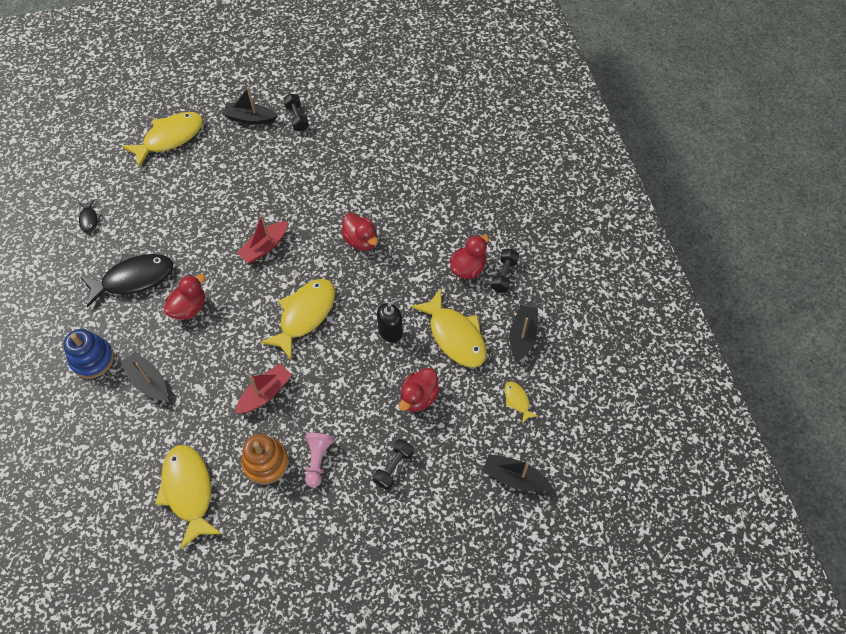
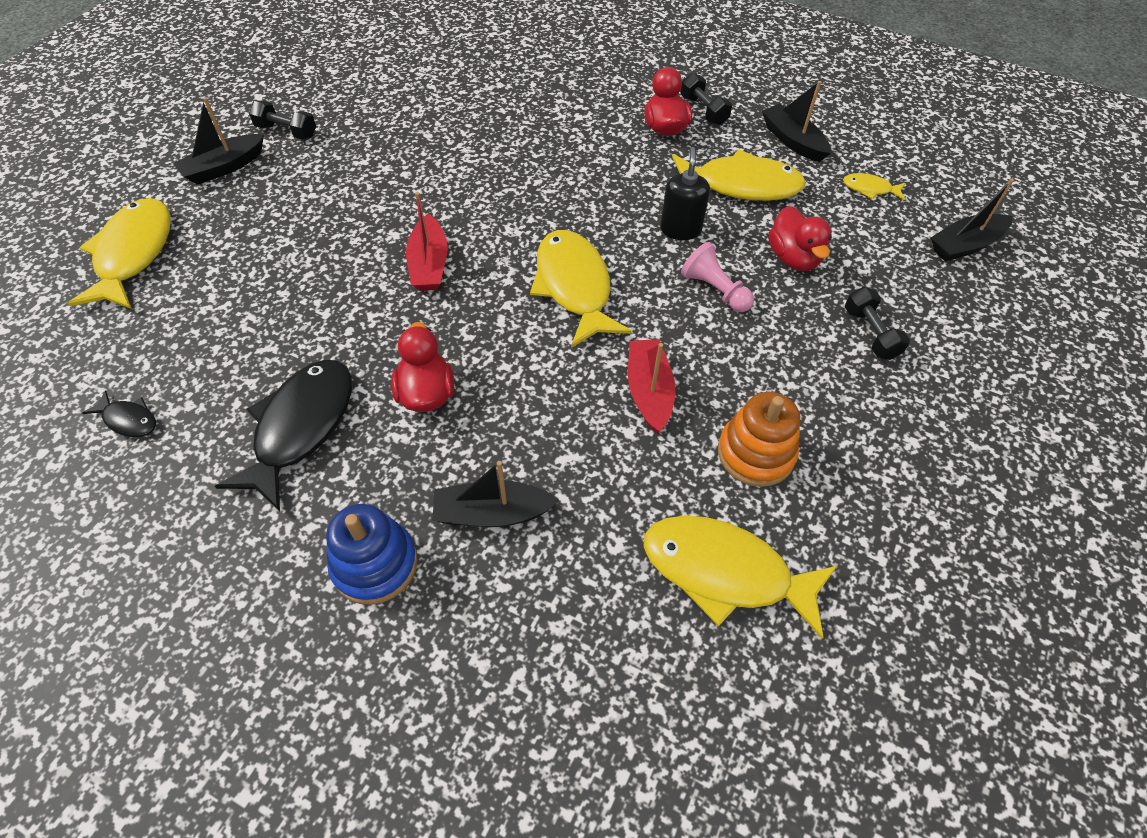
camera: 50 degrees left, 5 degrees down
pink pawn [305,433,334,487] -> pink pawn moved to [681,242,754,312]
red duck [341,213,378,251] -> none

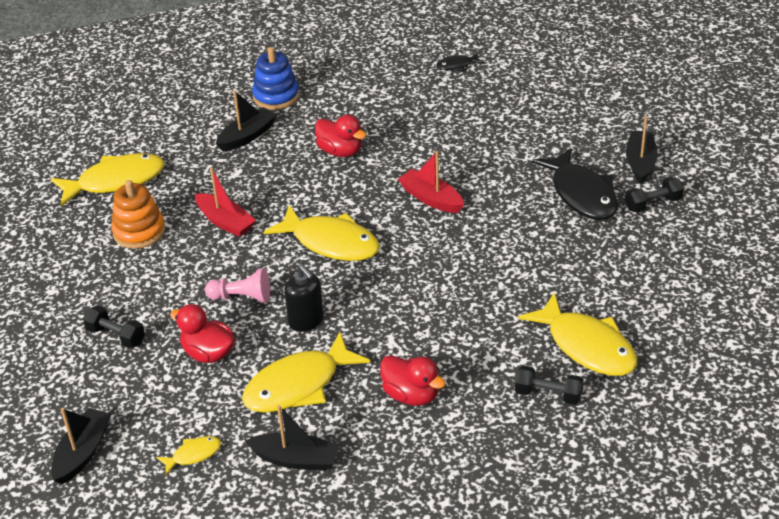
camera: 140 degrees right, 15 degrees down
yellow fish [68,198,171,309] -> yellow fish moved to [518,293,637,376]
black fish [215,360,352,511] -> black fish moved to [532,148,618,220]
black dumbbell [680,73,732,125] -> black dumbbell moved to [515,365,583,405]

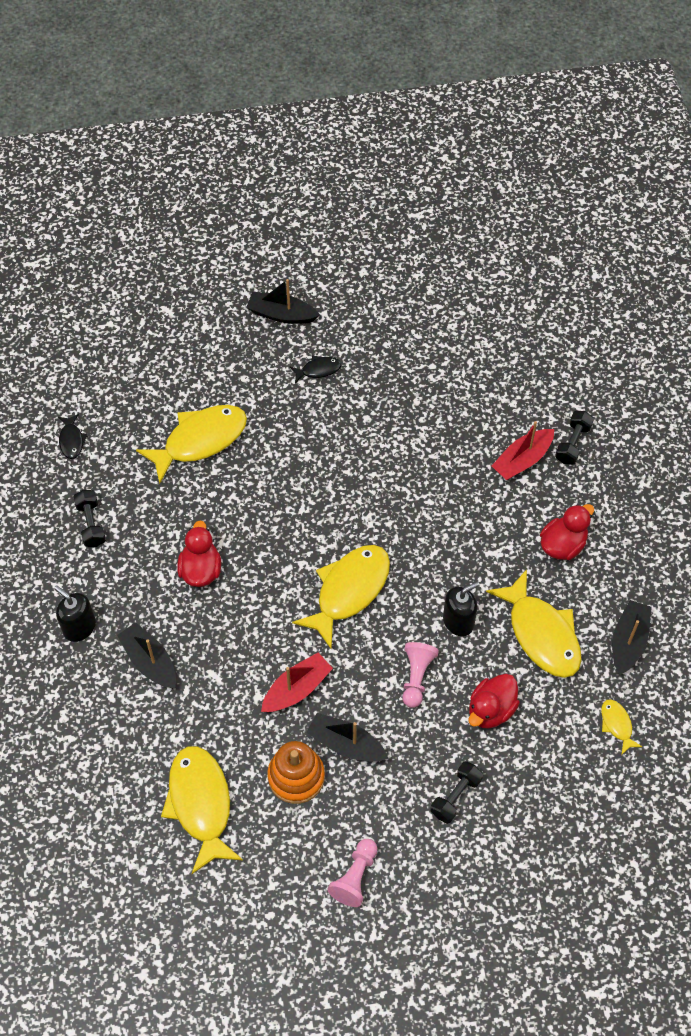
camera: 85 degrees left, 20 degrees up
black boat [51,408,111,484] -> black boat moved to [306,713,388,762]
blue stacking toy [252,47,300,110] -> black soap dispenser [54,586,96,642]
red duck [315,115,366,157] -> red duck turned 45 degrees counterclockwise [177,520,221,587]
red boat [398,151,464,213] -> red boat moved to [492,421,554,480]
yellow fish [518,293,637,376] -> yellow fish moved to [136,405,247,484]
black fish [532,148,618,220] -> black fish [290,355,341,383], size x0.46
black dumbbell [625,177,684,213] -> black dumbbell moved to [73,490,106,547]
none -> pink pawn [327,839,378,907]

